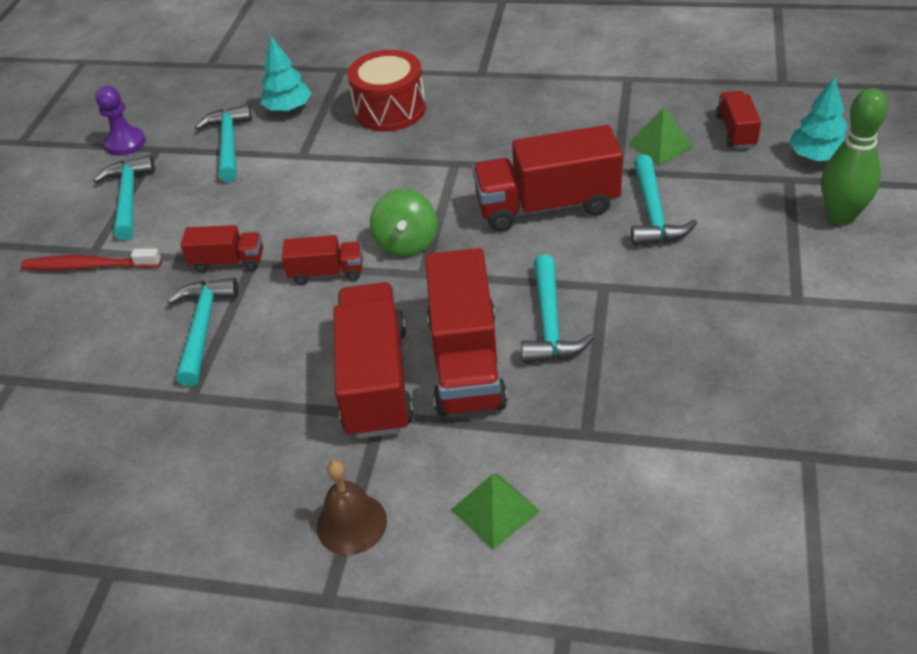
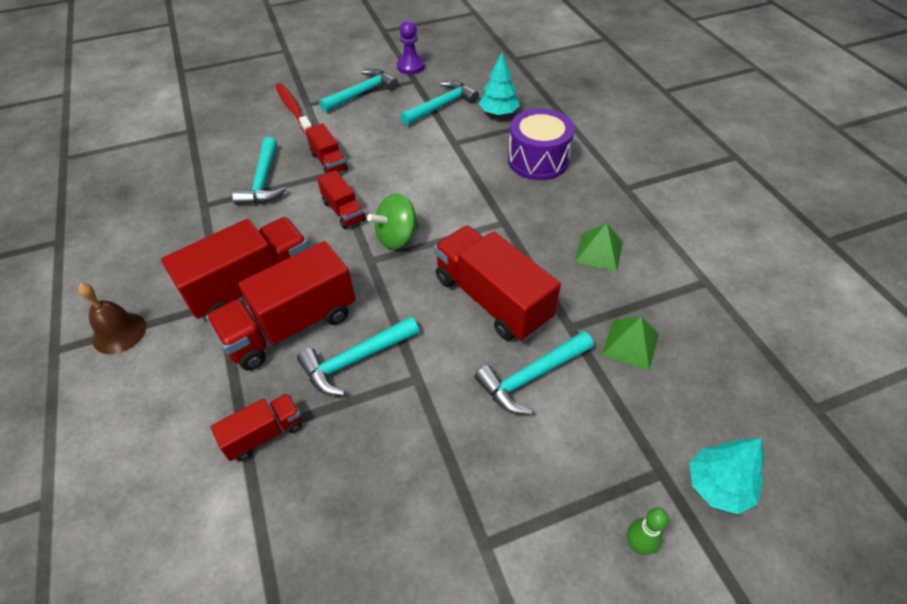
camera: 55 degrees right, 5 degrees up
turquoise hammer [167,278,239,386] -> turquoise hammer turned 120 degrees clockwise [232,137,286,205]
red drum [347,50,426,132] -> purple drum [508,109,575,180]
green pyramid [451,473,540,550] -> green pyramid moved to [575,223,623,272]
red truck [716,91,761,148] -> red truck moved to [210,393,302,461]
green bowling pin [822,88,888,225] -> green bowling pin [627,508,669,555], size x0.52

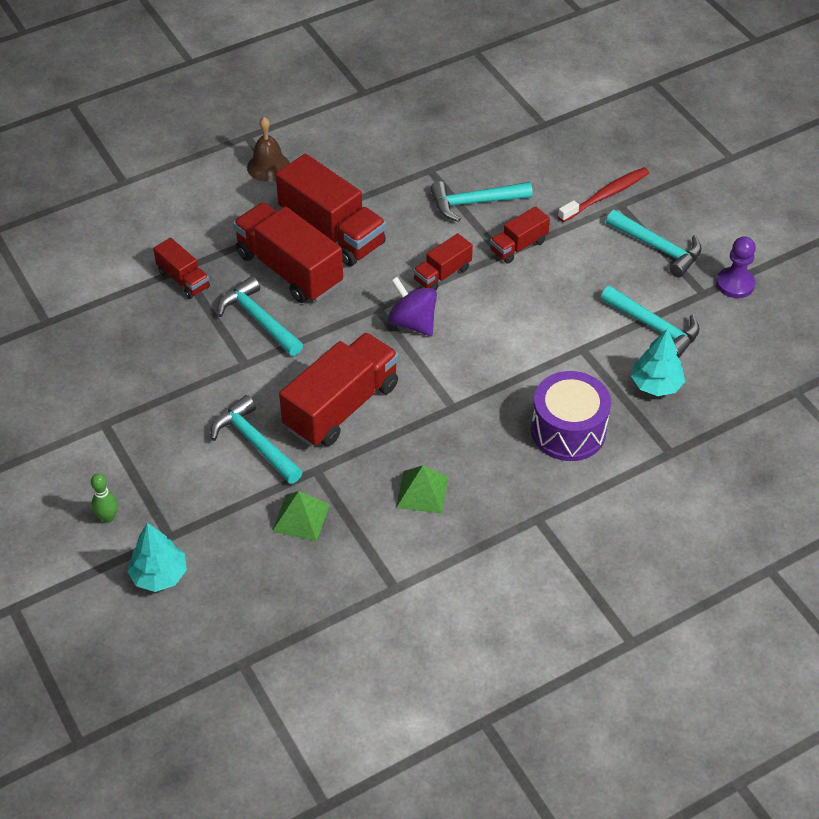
camera: 80 degrees right, 0 degrees up
green spinning top [367,193,420,249] -> purple spinning top [388,277,437,336]

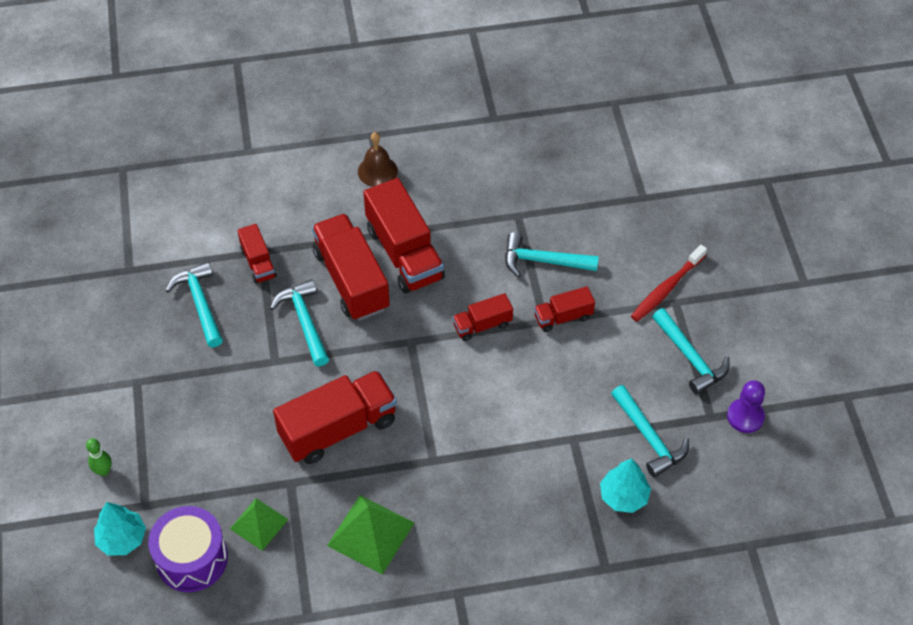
camera: 20 degrees right, 5 degrees up
turquoise hammer [211,395,303,484] -> turquoise hammer moved to [165,262,223,347]
purple spinning top [388,277,437,336] -> none
green pyramid [396,465,448,514] -> green pyramid [327,495,415,575], size x1.53
purple drum [531,371,611,461] -> purple drum moved to [148,506,228,592]
red toothbrush [558,167,649,222] -> red toothbrush turned 150 degrees clockwise [631,245,707,322]

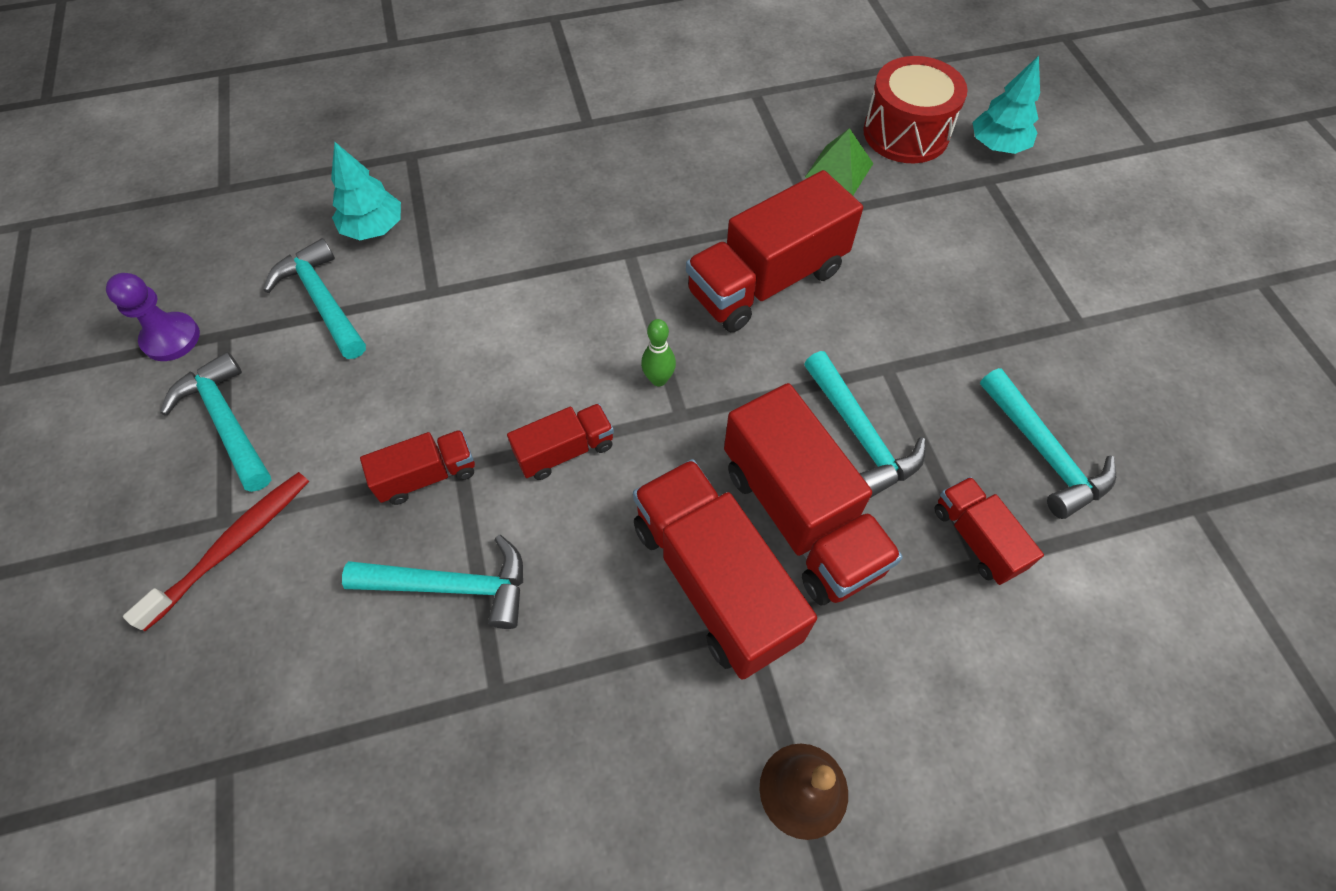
camera: 175 degrees right, 5 degrees up
green bowling pin [86,438,112,476] -> green bowling pin moved to [641,319,676,386]
purple drum [148,506,228,592] -> red drum [863,56,968,163]
green pyramid [327,495,415,575] -> none

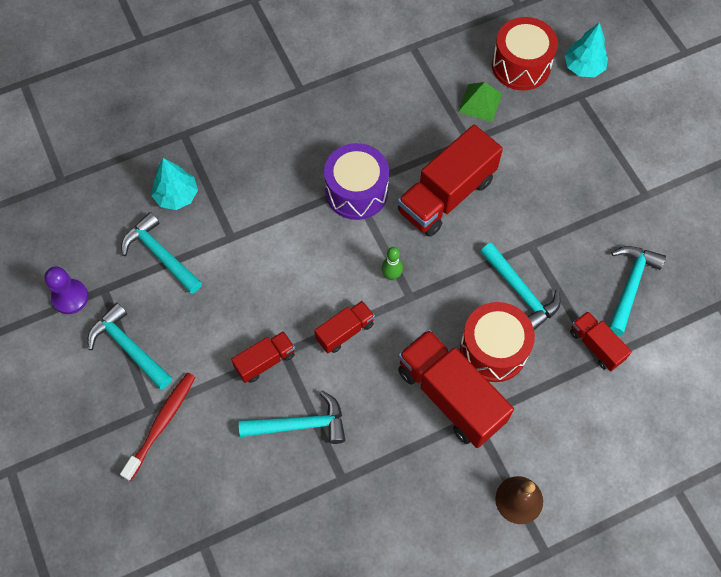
camera: 10 degrees left, 5 degrees up
red truck [724,383,903,605] -> red drum [460,302,535,382]
turquoise hammer [980,368,1116,519] -> turquoise hammer turned 120 degrees counterclockwise [609,246,666,335]
none -> purple drum [324,143,389,220]

